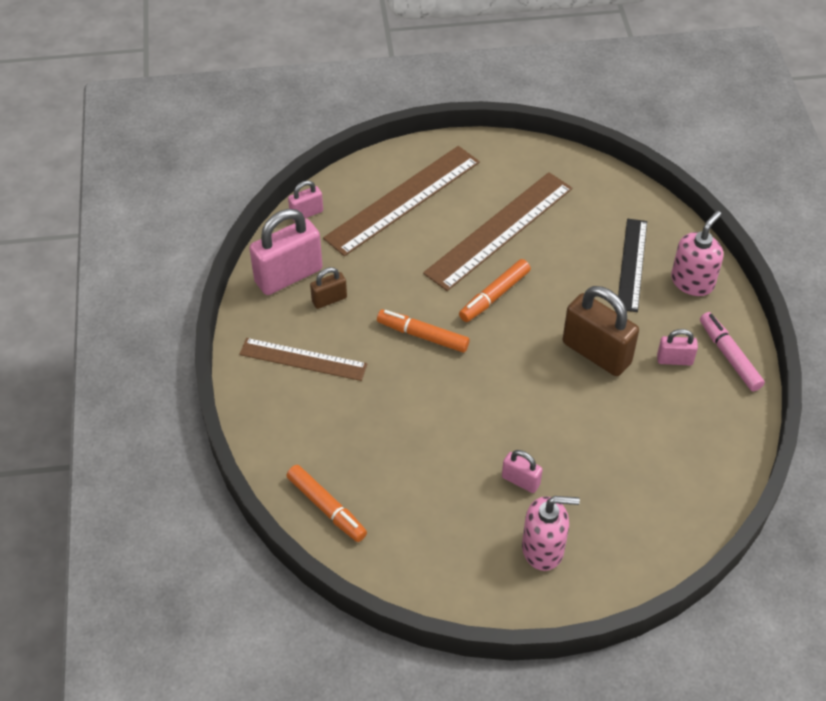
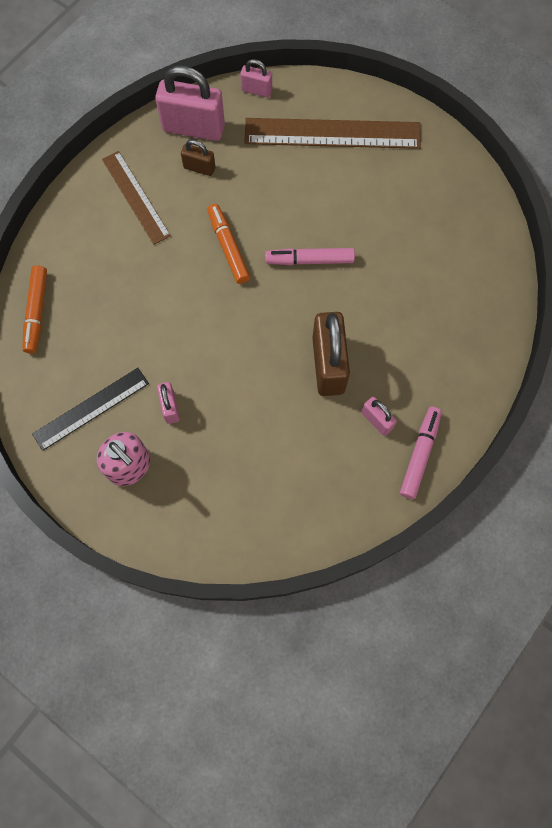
camera: 45 degrees right, 20 degrees up
brown ruler [423,172,572,291] -> none
orange marker [459,259,531,322] -> pink marker [265,248,355,265]
black ruler [618,219,647,312] -> black ruler moved to [32,368,149,451]
pink soap dispenser [671,211,723,296] -> none

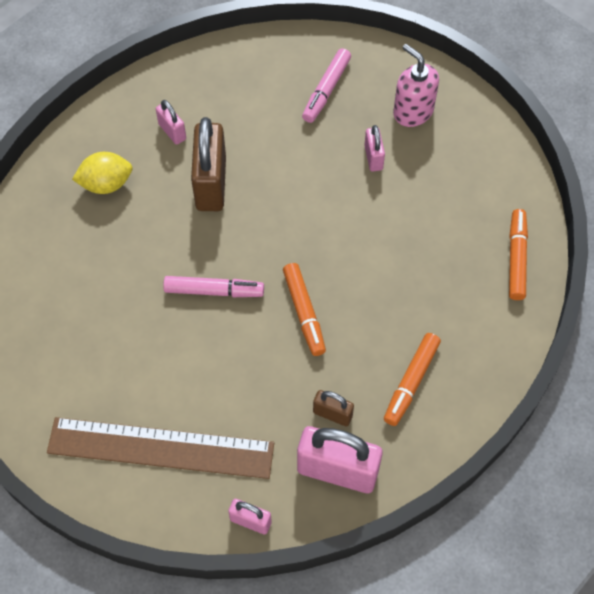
camera: 175 degrees left, 10 degrees down
black ruler [32,368,149,451] -> none
brown ruler [102,151,171,245] -> orange marker [384,333,441,426]
pink marker [400,407,442,499] -> pink marker moved to [302,48,351,123]
none -> yellow lemon [72,152,133,194]

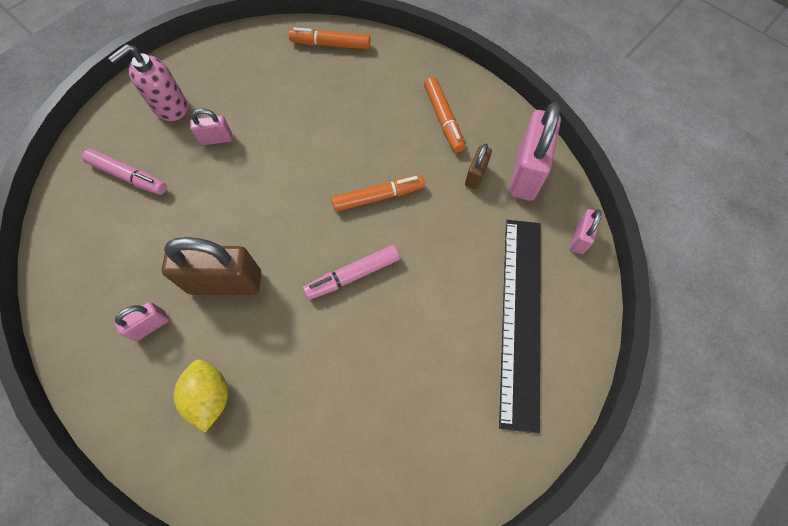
camera: 90 degrees left, 5 degrees up
brown ruler [47,417,274,479] -> black ruler [499,220,541,434]
pink marker [163,276,264,297] -> pink marker turned 120 degrees counterclockwise [303,245,400,300]
orange marker [384,333,441,426] -> orange marker turned 45 degrees clockwise [424,77,465,153]

